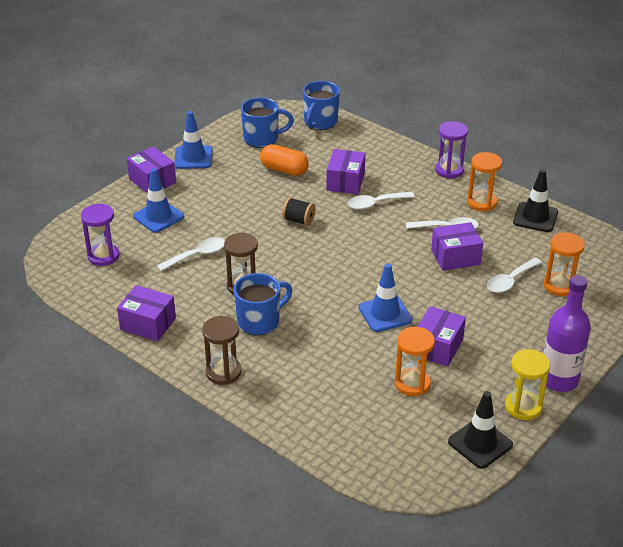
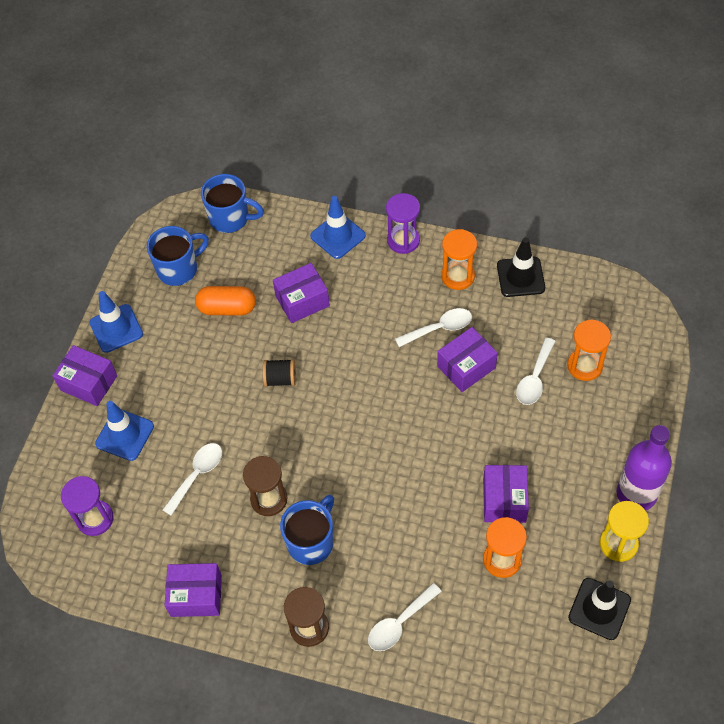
camera: 20 degrees left, 20 degrees up
blue mug [303,81,340,130] -> blue mug turned 75 degrees counterclockwise [201,174,264,233]
purple box [326,149,365,194] -> purple box turned 75 degrees clockwise [273,263,330,323]
white spoon [347,192,415,210] -> white spoon moved to [368,583,442,651]
blue traffic cone [359,263,412,332] -> blue traffic cone moved to [310,196,366,259]

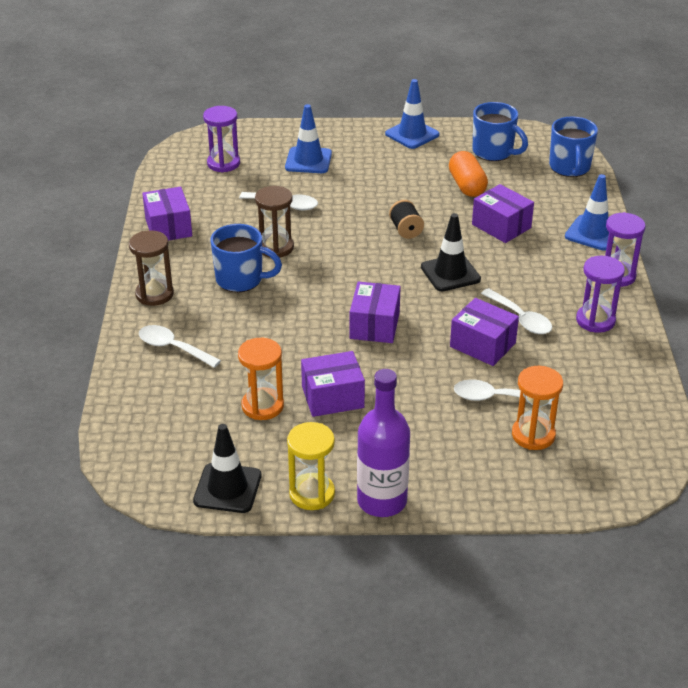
camera: 70 degrees right, 20 degrees down
purple box [52,345,117,406] -> purple box moved to [350,281,401,343]
orange hourglass [441,229,477,290] -> purple hourglass [576,256,625,333]
black traffic cone [497,237,545,297] -> black traffic cone moved to [421,213,481,291]

